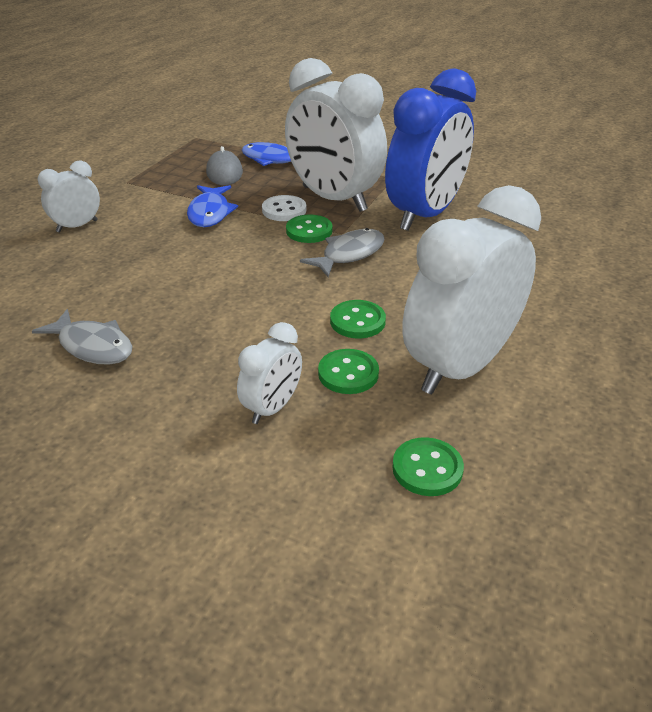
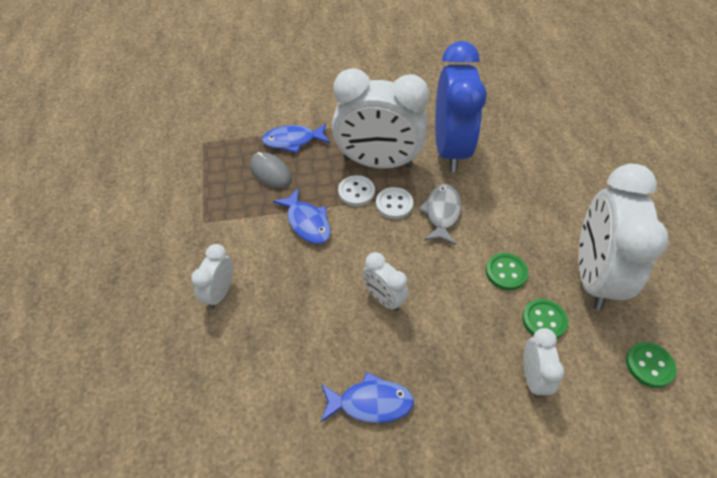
camera: 35 degrees left, 15 degrees up
grey fish [32,309,133,365] -> blue fish [321,372,414,423]
green button [286,214,333,243] -> white button [376,187,414,219]
none -> white clock [362,252,408,311]

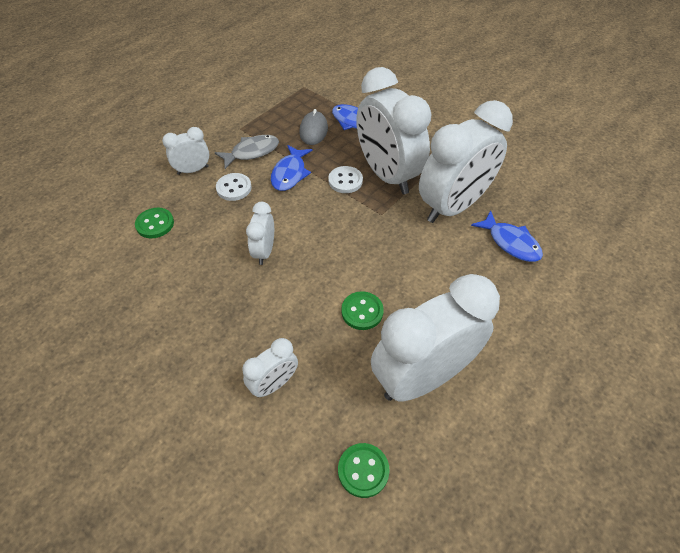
camera: 50 degrees right, 0 degrees up
blue fish [321,372,414,423] -> blue fish moved to [471,210,543,262]
white button [376,187,414,219] -> white button moved to [216,173,252,201]
grey fish [418,184,461,245] -> grey fish moved to [215,135,279,169]
blue clock [435,41,487,172] -> white clock [419,100,513,223]
green button [522,299,568,339] -> green button moved to [135,208,174,238]

